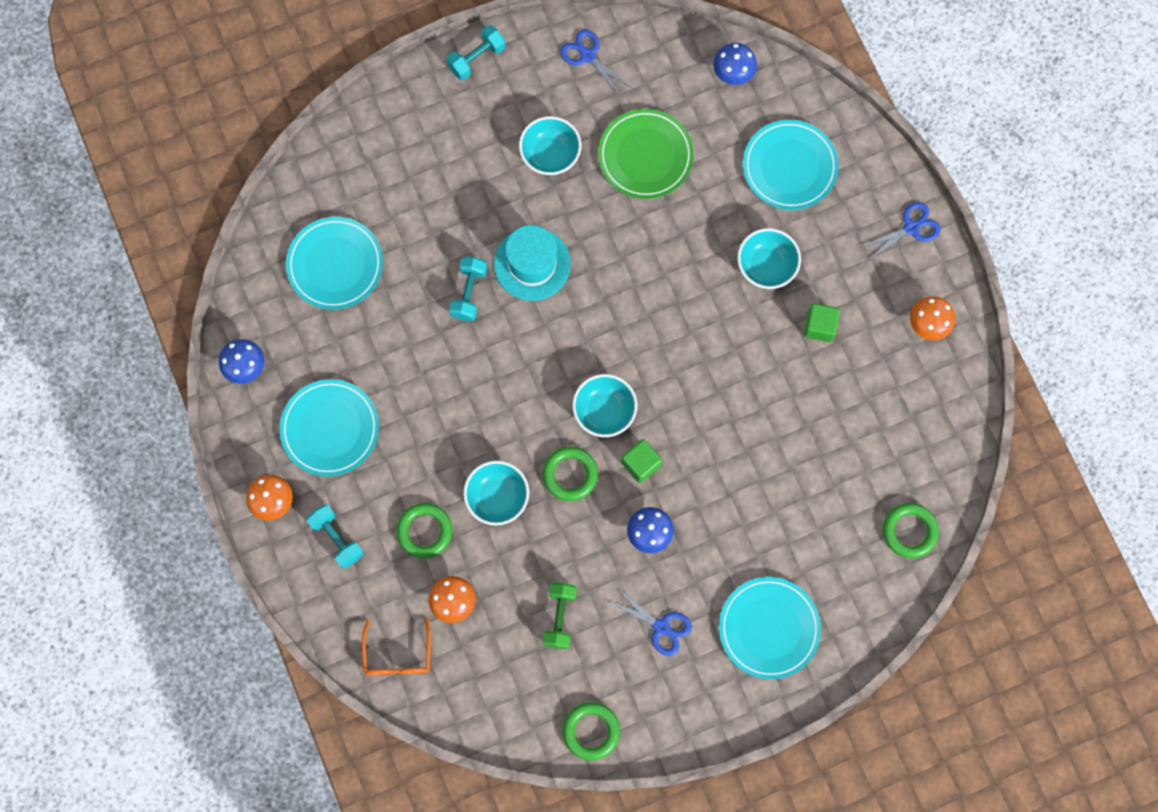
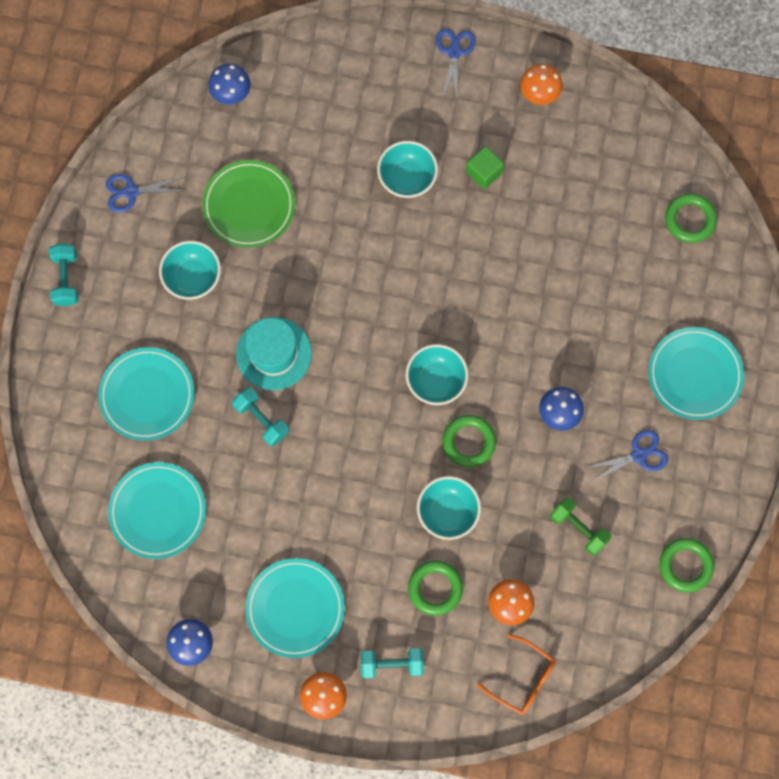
camera: 55 degrees left, 0 degrees up
green cube [621,439,662,483] -> none
turquoise plate [743,120,839,210] -> turquoise plate moved to [98,347,194,441]

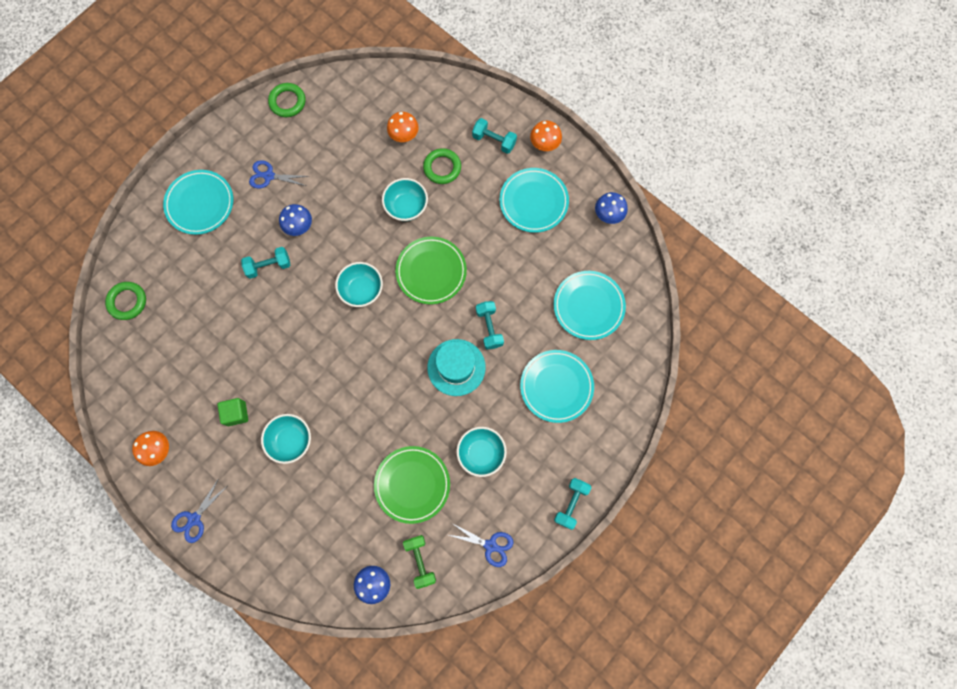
camera: 150 degrees left, 0 degrees up
green ring [443,415,496,467] -> none
orange glasses [477,634,555,715] -> none
green dumbbell [550,497,612,556] -> green dumbbell moved to [403,535,436,589]
none -> turquoise dumbbell [241,247,290,279]
none -> green plate [395,237,467,305]

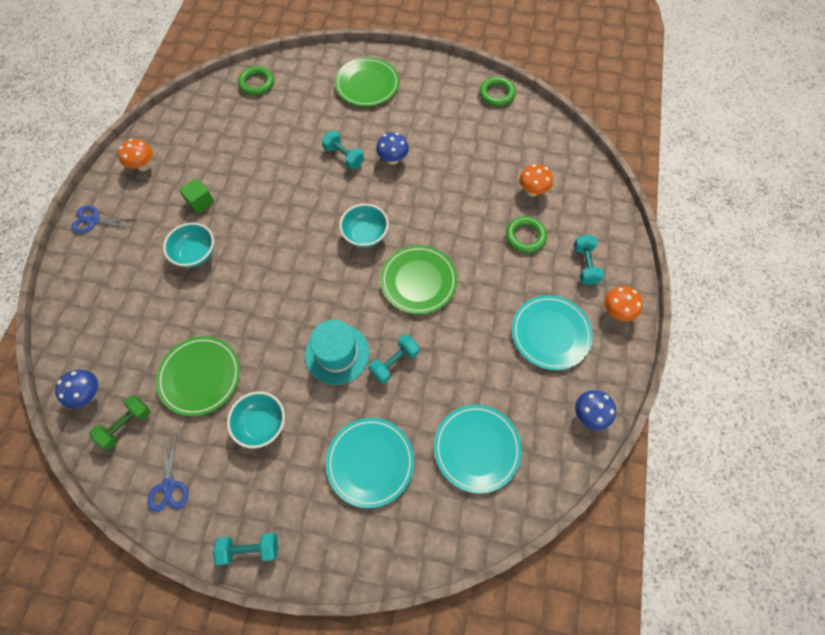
camera: 60 degrees right, 10 degrees down
turquoise plate [163,170,233,235] -> green plate [335,57,399,107]
blue scissors [249,160,309,189] -> none
turquoise bowl [382,178,428,221] -> none

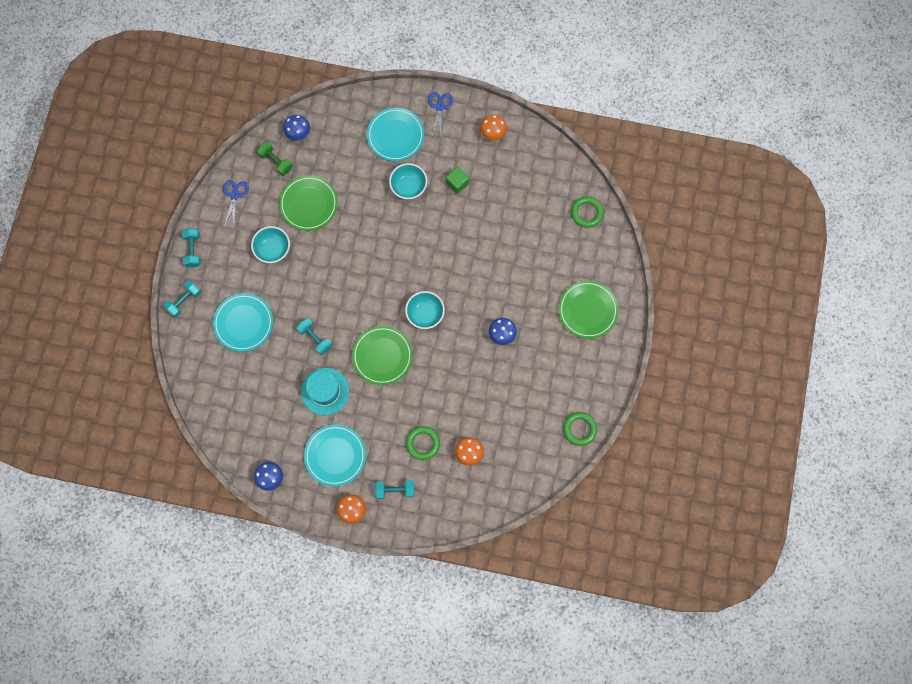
camera: 90 degrees right, 10 degrees up
blue scissors [148,433,188,512] -> blue scissors turned 105 degrees clockwise [223,180,249,227]
turquoise hat [305,320,370,385] -> turquoise hat moved to [301,368,350,415]
turquoise dumbbell [322,131,364,170] -> turquoise dumbbell moved to [163,280,201,317]
turquoise plate [434,405,522,493] -> turquoise plate moved to [367,107,424,161]

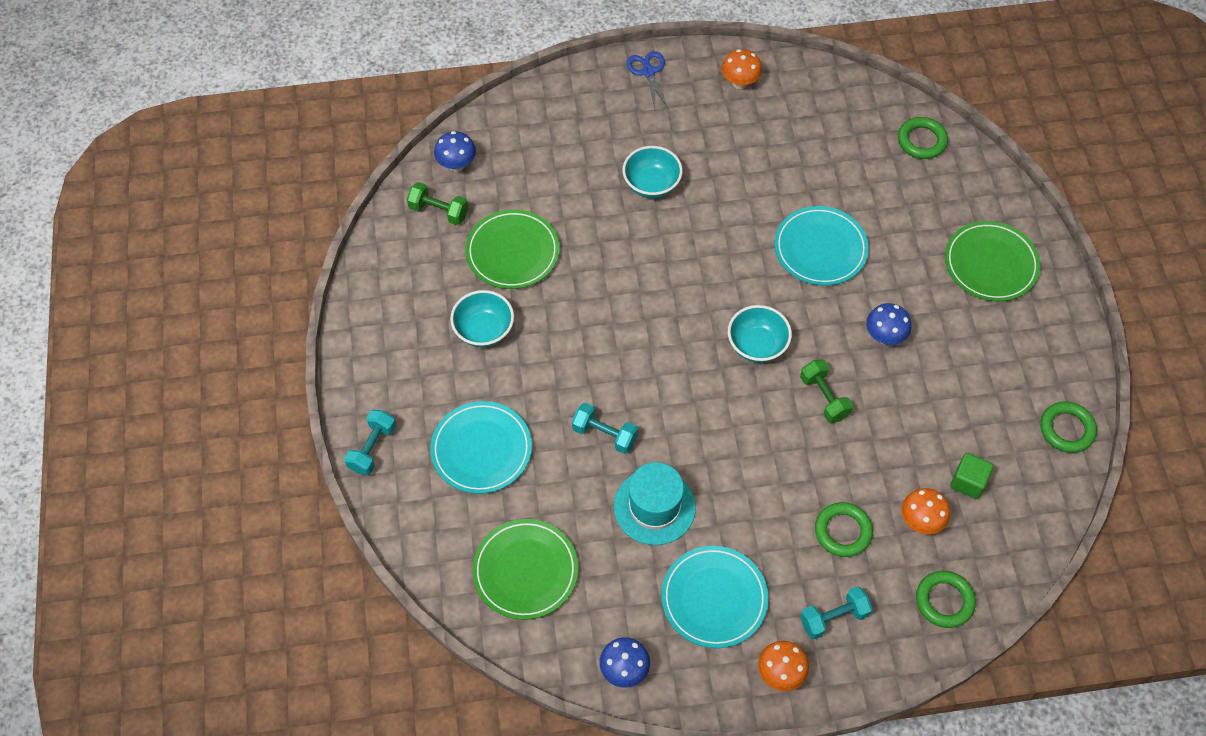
camera: 20 degrees left, 15 degrees down
turquoise dumbbell [182,228,201,268] -> none
blue scissors [223,180,249,227] -> none
green plate [352,326,413,385] -> green plate moved to [472,519,578,620]
turquoise plate [367,107,424,161] -> turquoise plate moved to [774,206,869,286]
green cube [446,167,469,194] -> green cube moved to [950,453,994,499]
none -> green dumbbell [800,359,853,423]
none -> green ring [916,571,976,628]

